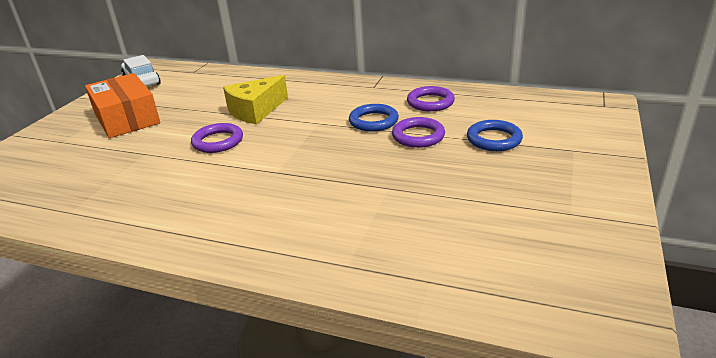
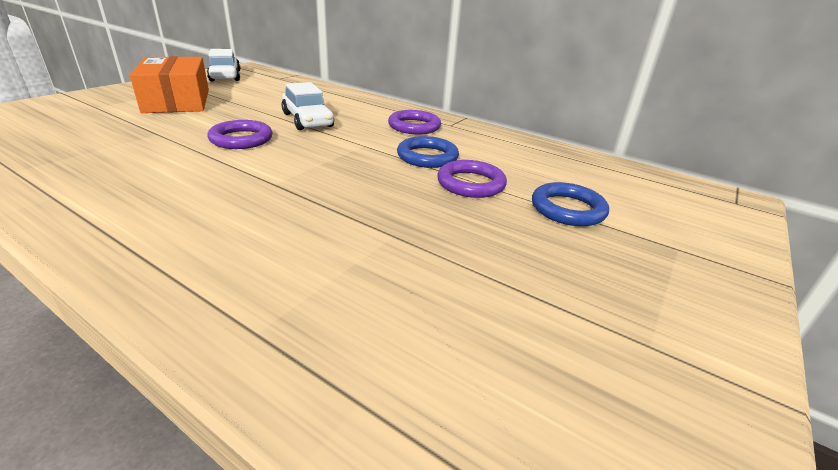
camera: 10 degrees right, 0 degrees up
yellow cheese [223,75,288,124] -> white car [282,82,334,130]
purple ring [407,86,455,112] -> purple ring moved to [388,110,441,134]

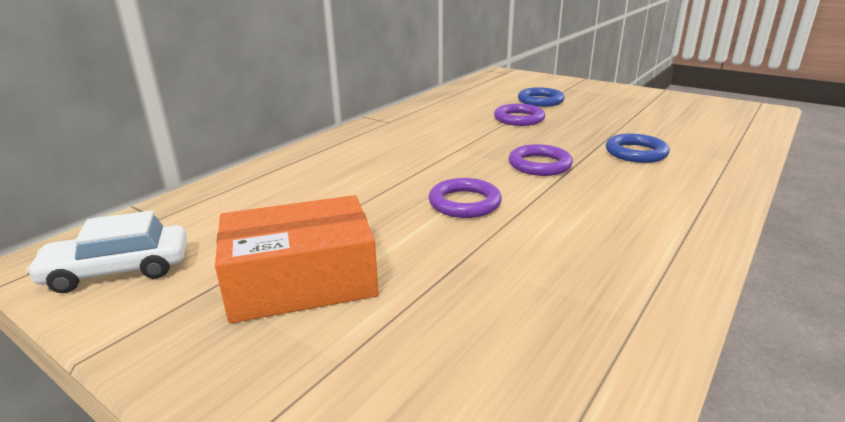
camera: 85 degrees left, 5 degrees down
white car [282,82,334,130] -> none
purple ring [388,110,441,134] -> purple ring moved to [509,144,573,176]
blue ring [397,136,459,168] -> blue ring moved to [606,134,670,163]

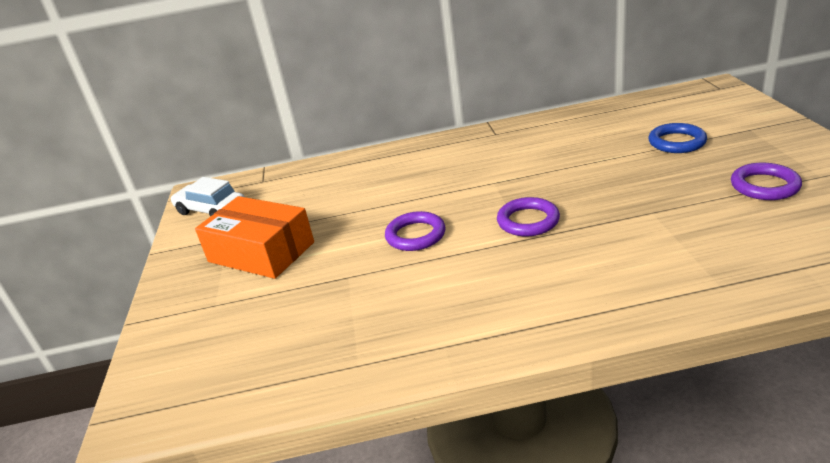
camera: 50 degrees right, 5 degrees up
purple ring [494,104,545,126] -> purple ring moved to [731,163,802,200]
blue ring [606,134,670,163] -> none

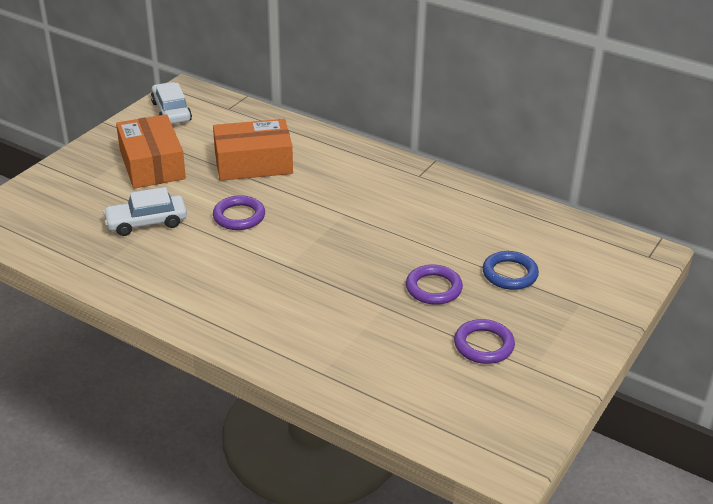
camera: 35 degrees right, 5 degrees up
purple ring [497,197,560,236] -> purple ring moved to [406,264,463,305]
none -> white car [102,187,187,236]
none -> orange box [213,119,293,181]

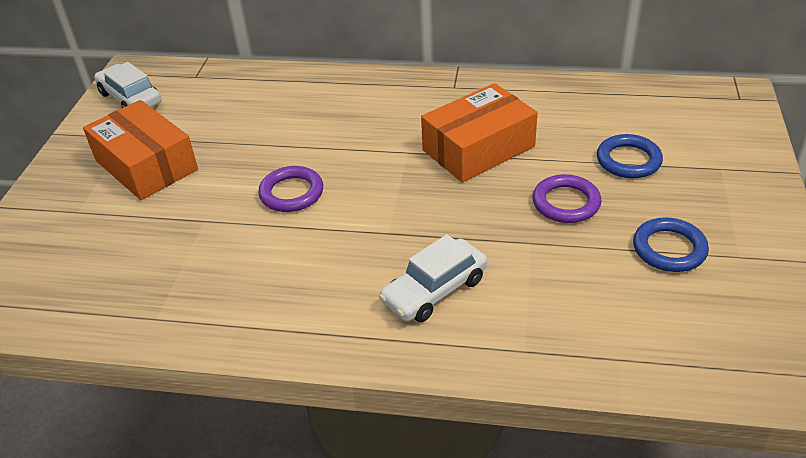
camera: 20 degrees left, 5 degrees up
white car [102,187,187,236] -> white car moved to [379,234,487,322]
orange box [213,119,293,181] -> orange box moved to [421,83,538,183]
purple ring [454,319,515,364] -> blue ring [633,217,709,272]

